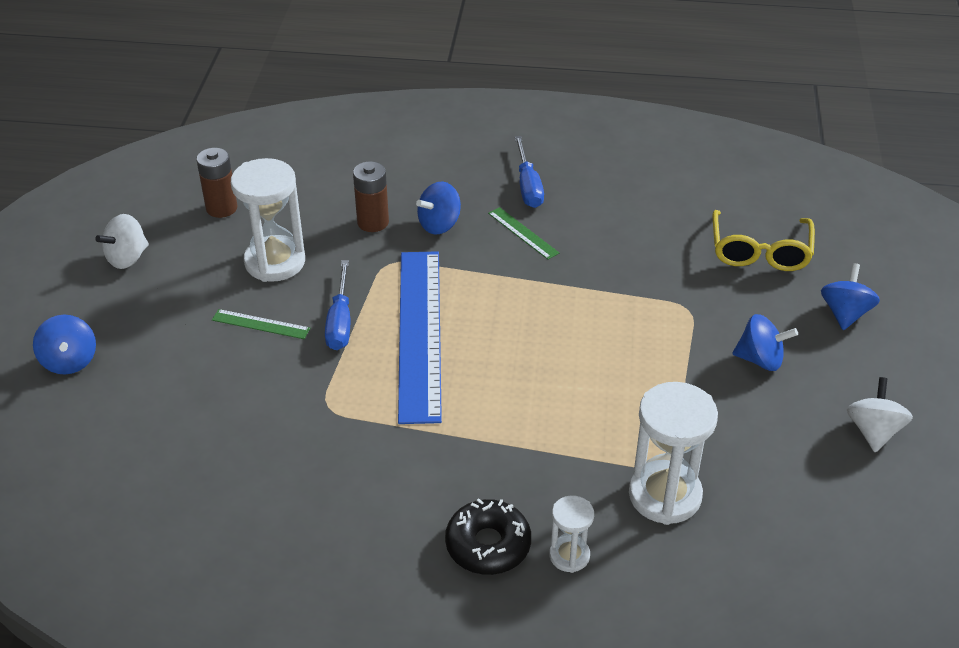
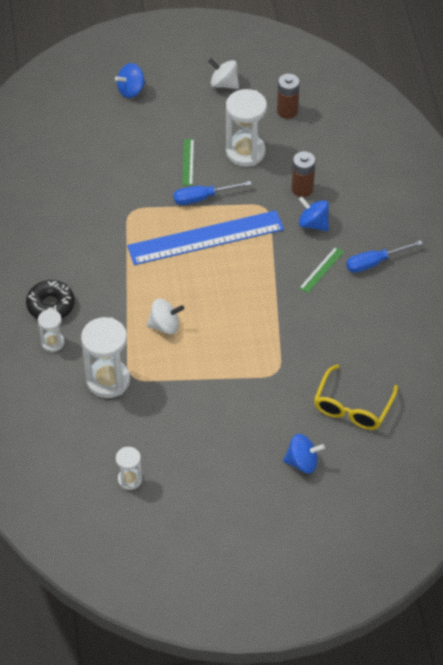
camera: 75 degrees right, 10 degrees up
yellow glasses [713,210,815,271] -> yellow glasses turned 60 degrees counterclockwise [314,364,398,430]
blue spinning top [732,314,798,371] -> none
white spinning top [847,377,913,452] -> white spinning top moved to [147,299,184,334]
none -> white hourglass [116,447,142,490]

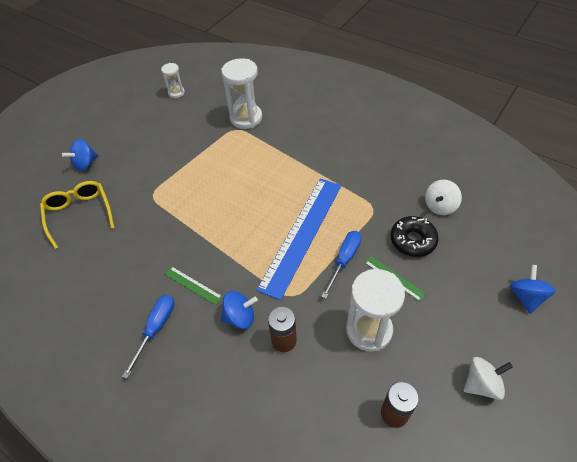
camera: 135 degrees right, 0 degrees up
black donut [26,280,75,319] -> black donut moved to [390,216,439,257]
white hourglass [38,309,65,352] -> none
white spinning top [147,299,184,334] -> white spinning top moved to [425,180,462,215]
green ruler [299,247,344,293] -> green ruler turned 45 degrees counterclockwise [165,266,223,305]

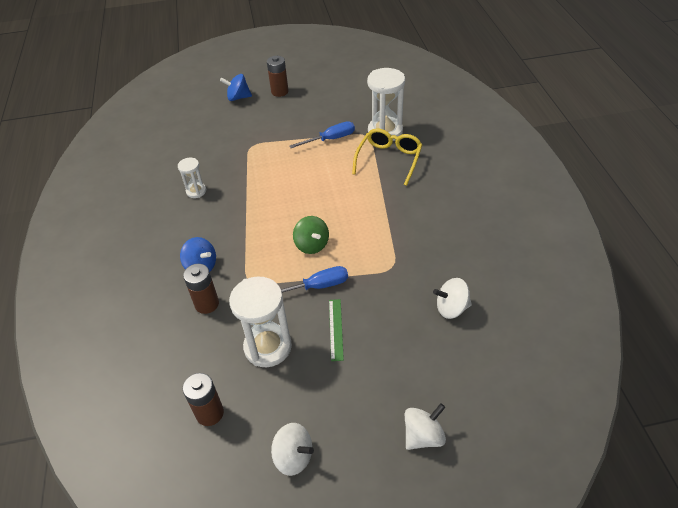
camera: 45 degrees right, 5 degrees down
yellow glasses [40,181,114,249] -> yellow glasses moved to [352,128,422,186]
blue screwdriver [122,295,174,379] -> blue screwdriver moved to [290,121,355,148]
white hourglass [161,63,185,98] -> white hourglass moved to [178,158,206,198]
green ruler [165,266,223,305] -> none
blue ruler [257,179,341,300] -> green spinning top [293,216,329,254]
black donut [390,216,439,257] -> none
blue spinning top [510,265,556,314] -> white spinning top [405,403,446,450]
none -> brown battery [267,56,288,97]

